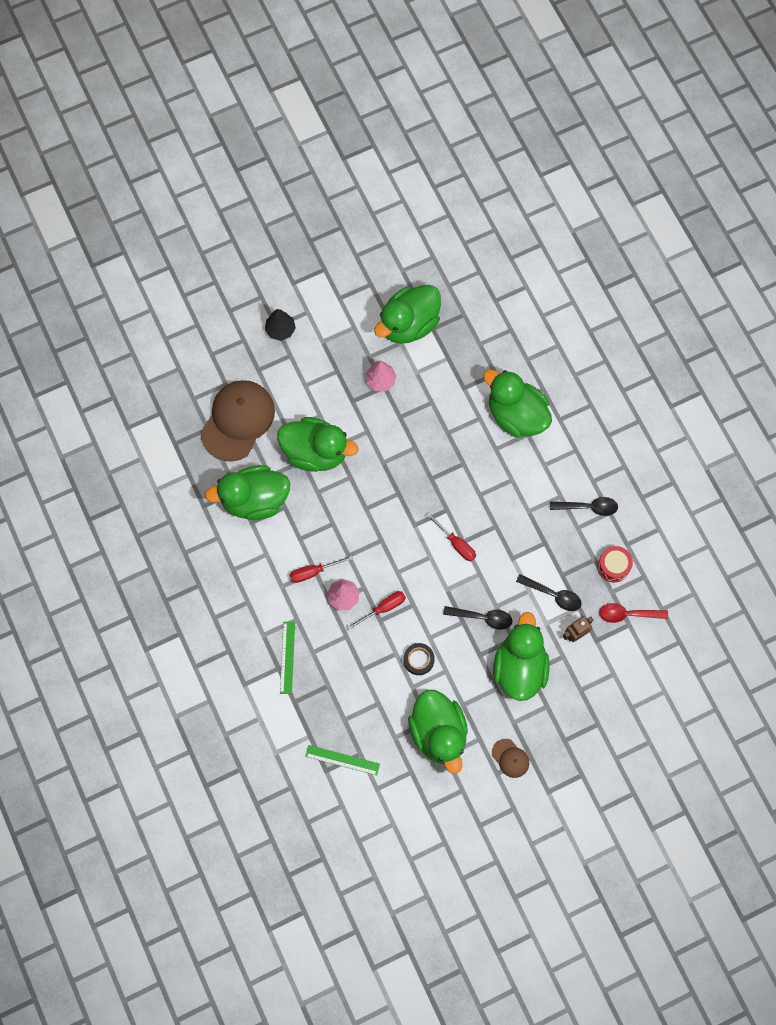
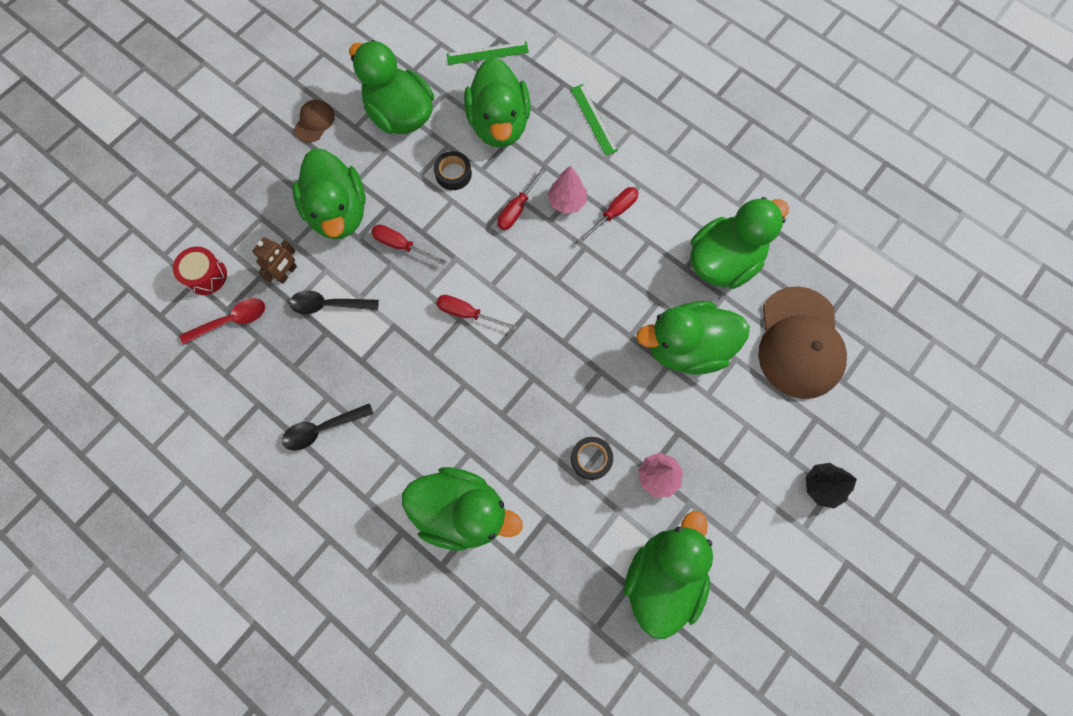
camera: 155 degrees right, 0 degrees up
black spoon [443,606,512,630] -> red screwdriver [371,224,446,265]
brown cap [492,739,529,778] -> brown cap turned 90 degrees clockwise [294,100,335,142]
red drum [597,546,633,582] -> red drum moved to [173,247,227,295]
none -> green duck [464,57,531,147]
none -> black tape [571,437,613,480]

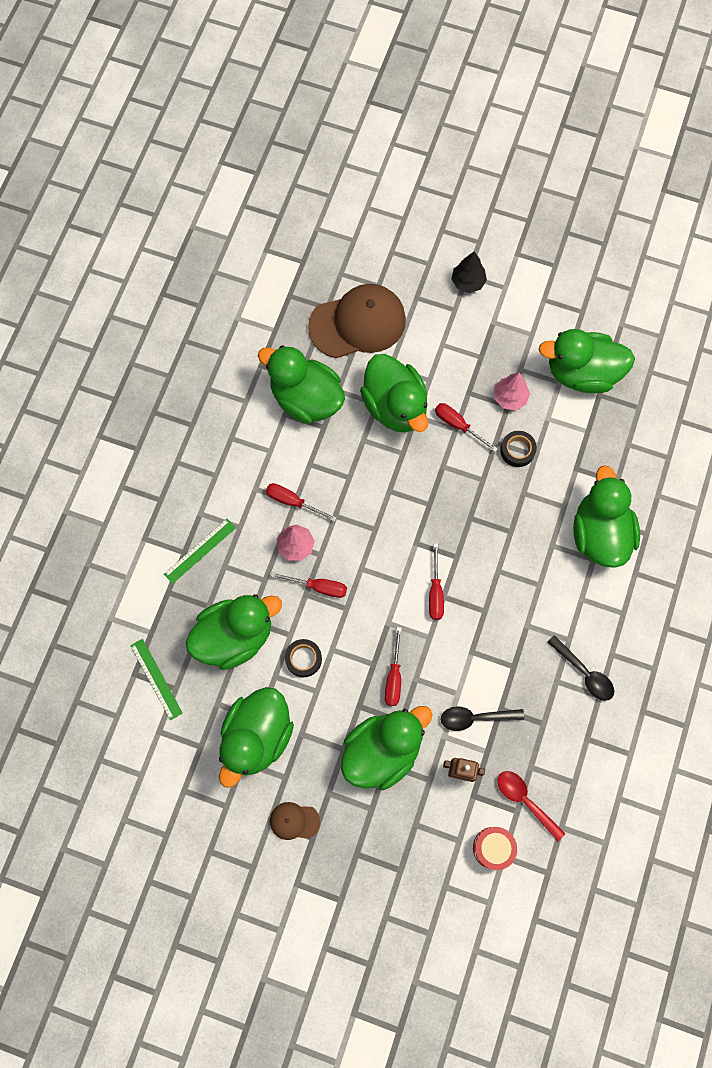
camera: 110 degrees left, 0 degrees up
black spoon [289,290,379,314] -> black spoon turned 105 degrees clockwise [441,706,524,731]
none -> red screwdriver [435,403,498,452]

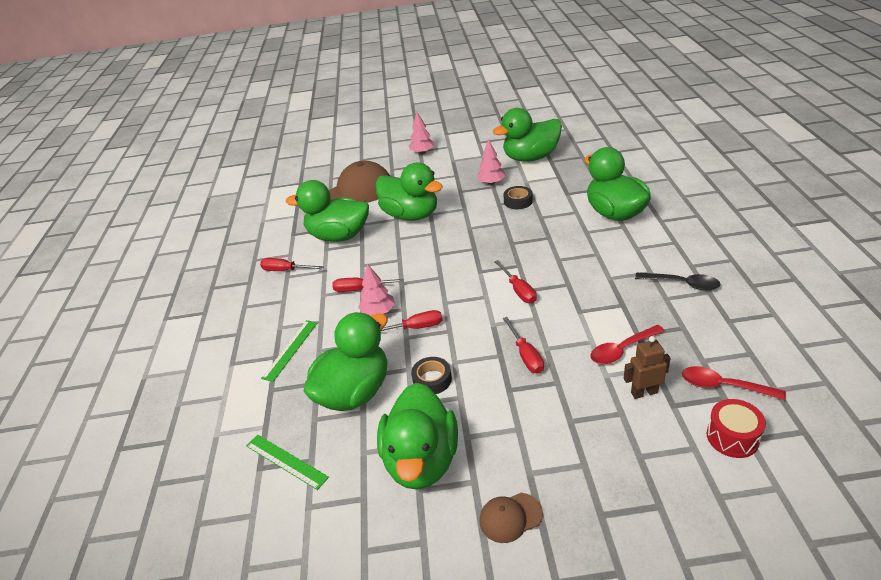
camera: 20 degrees left, 35 degrees down
green duck [341,706,433,790] -> none
red screwdriver [435,403,498,452] -> red screwdriver moved to [260,258,324,271]
black spoon [441,706,524,731] -> red spoon [590,325,665,364]
black tree [452,251,487,293] -> pink tree [409,112,435,154]

